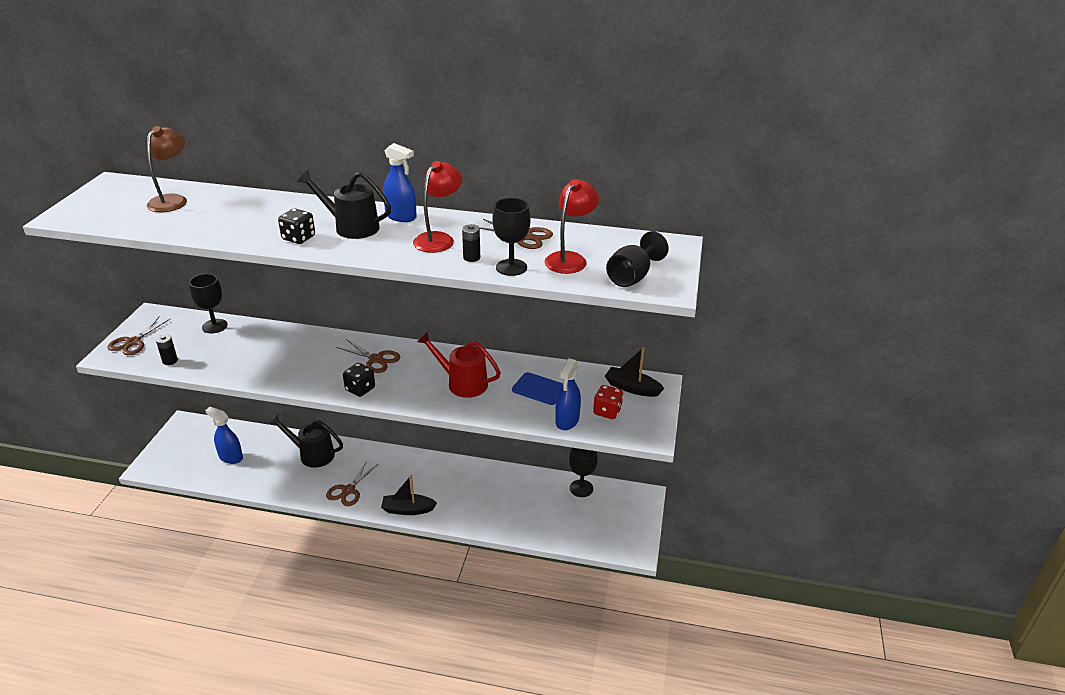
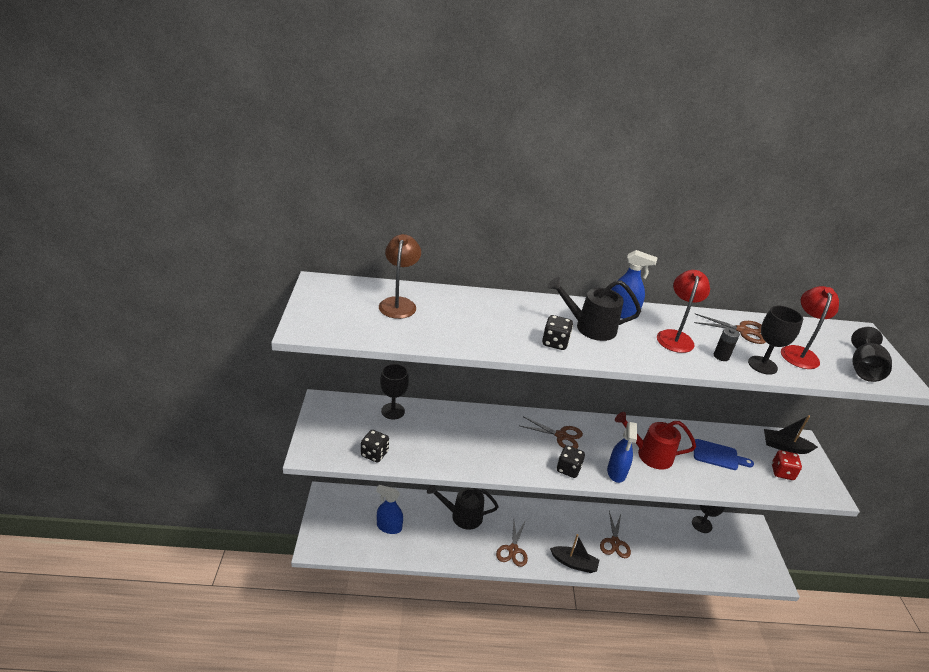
camera: 15 degrees left, 0 degrees up
brown scissors [107,316,171,355] -> brown scissors moved to [600,511,631,558]
black battery [156,334,178,365] -> black dice [361,430,389,463]
black boat [381,475,437,515] -> black boat turned 150 degrees counterclockwise [550,534,599,573]
blue spray bottle [556,358,581,430] -> blue spray bottle moved to [607,422,637,483]

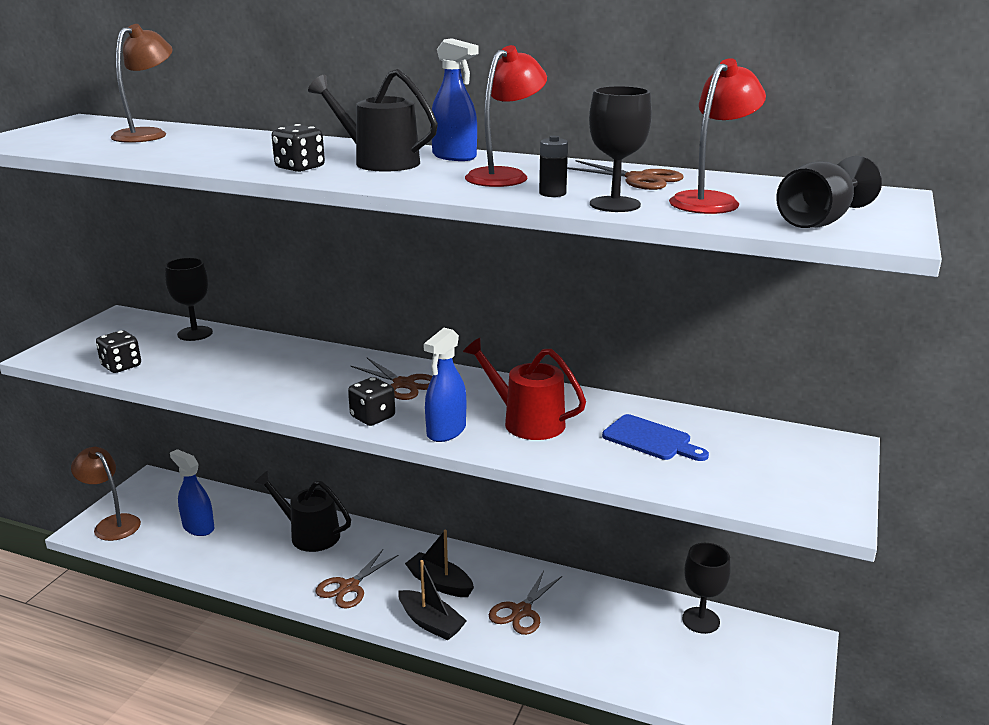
camera: 25 degrees right, 10 degrees down
black boat [764,415,818,454] -> black boat moved to [405,530,474,597]
red dice [772,450,802,480] -> none
none -> brown lamp [71,447,141,541]

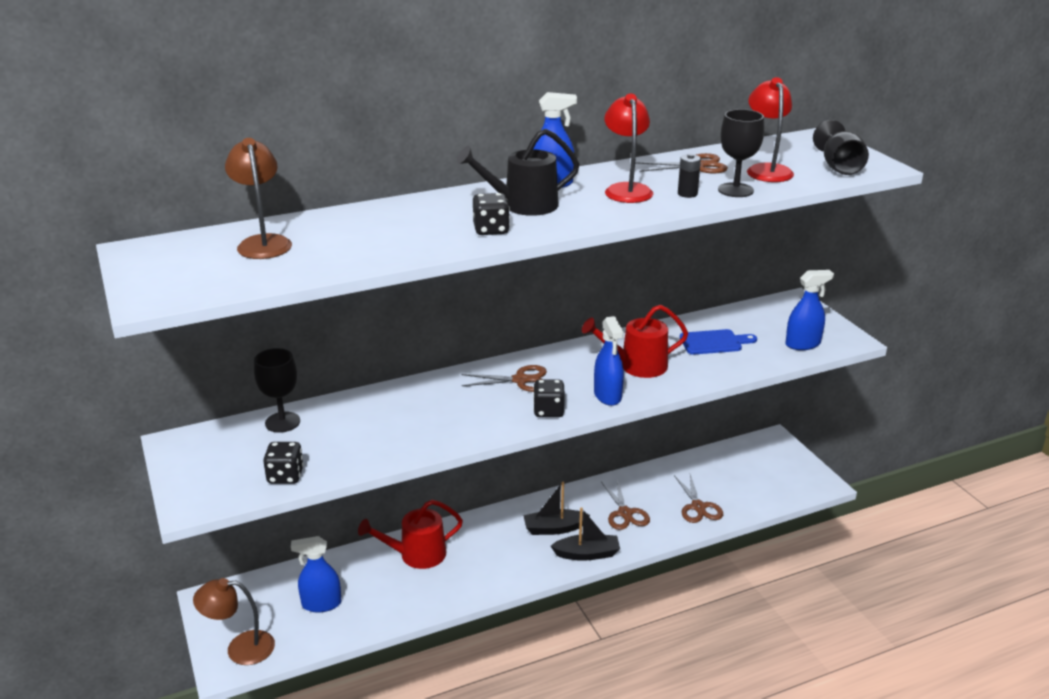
camera: 45 degrees left, 5 degrees up
black watering can [254,471,351,552] -> red watering can [358,500,463,569]
brown scissors [316,549,399,609] -> brown scissors moved to [674,474,723,523]
black goblet [682,543,731,634] -> none
none -> blue spray bottle [785,270,834,350]

